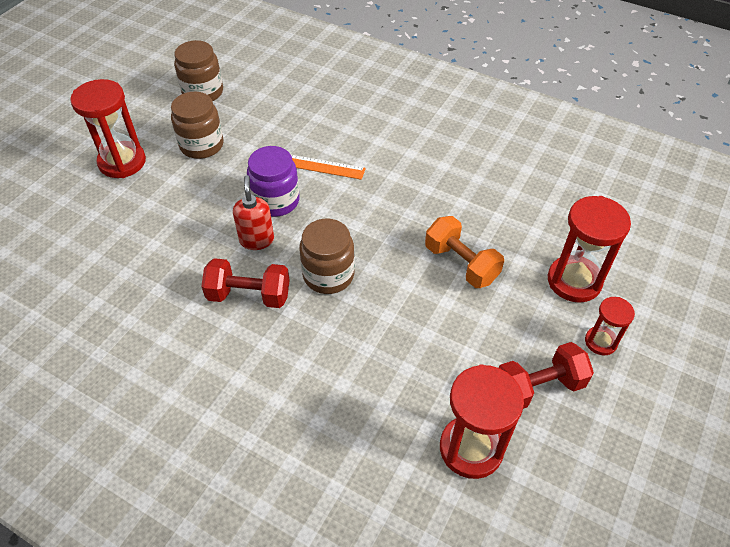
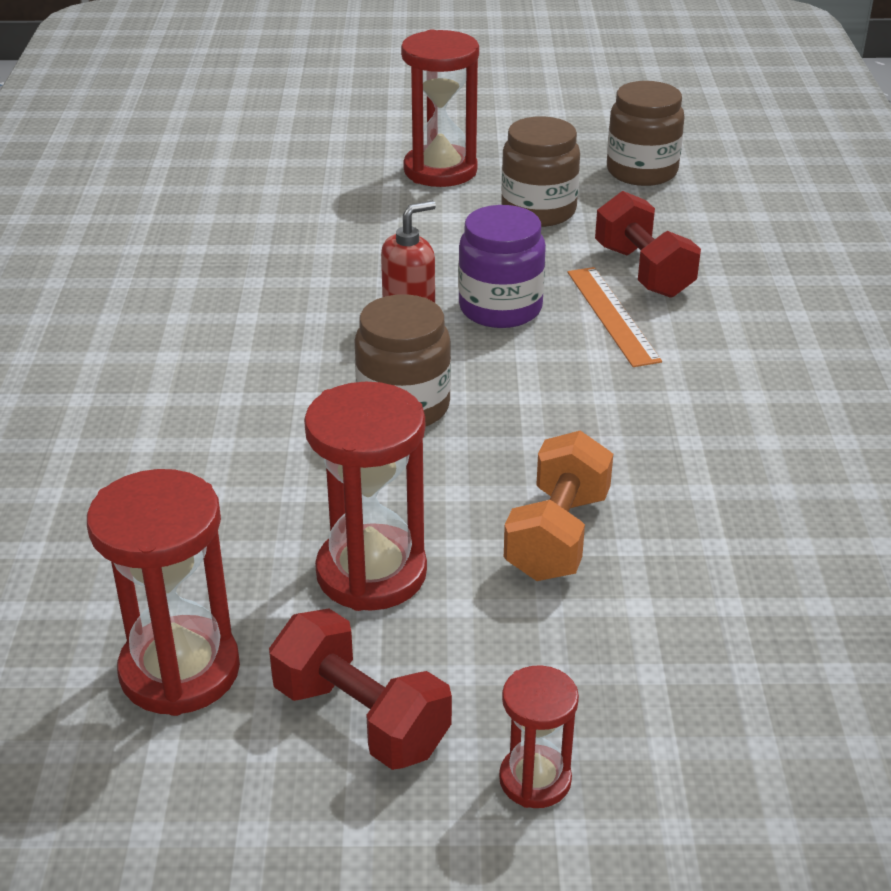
camera: 60 degrees right, 15 degrees down
red dumbbell [201,258,290,308] -> red dumbbell moved to [595,191,701,298]
red hourglass [548,196,631,303] -> red hourglass moved to [304,382,427,611]

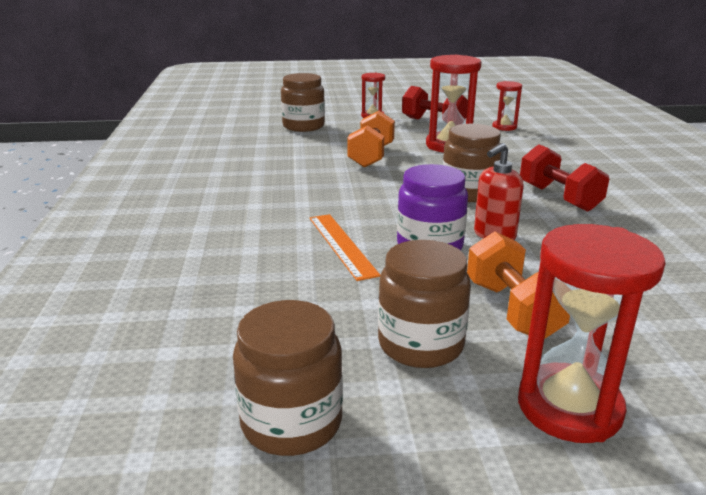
camera: 175 degrees right, 10 degrees down
red hourglass [87,469,240,716] -> red hourglass [492,81,522,131], size x0.56
red dumbbell [595,191,701,298] -> red dumbbell moved to [520,144,609,212]
none -> brown jar [281,73,325,132]
none -> orange dumbbell [467,232,570,339]

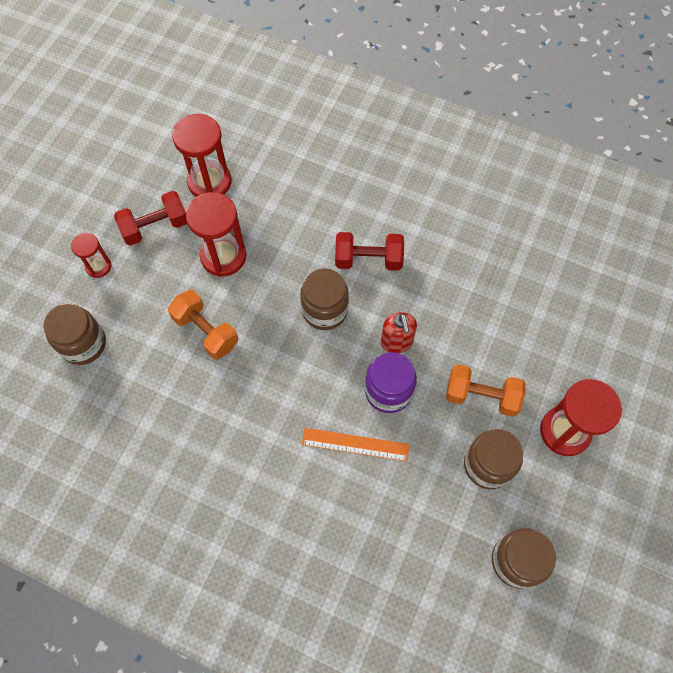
camera: 60 degrees left, 40 degrees up
red hourglass [492,81,522,131] -> red hourglass [172,114,232,197], size x1.80

